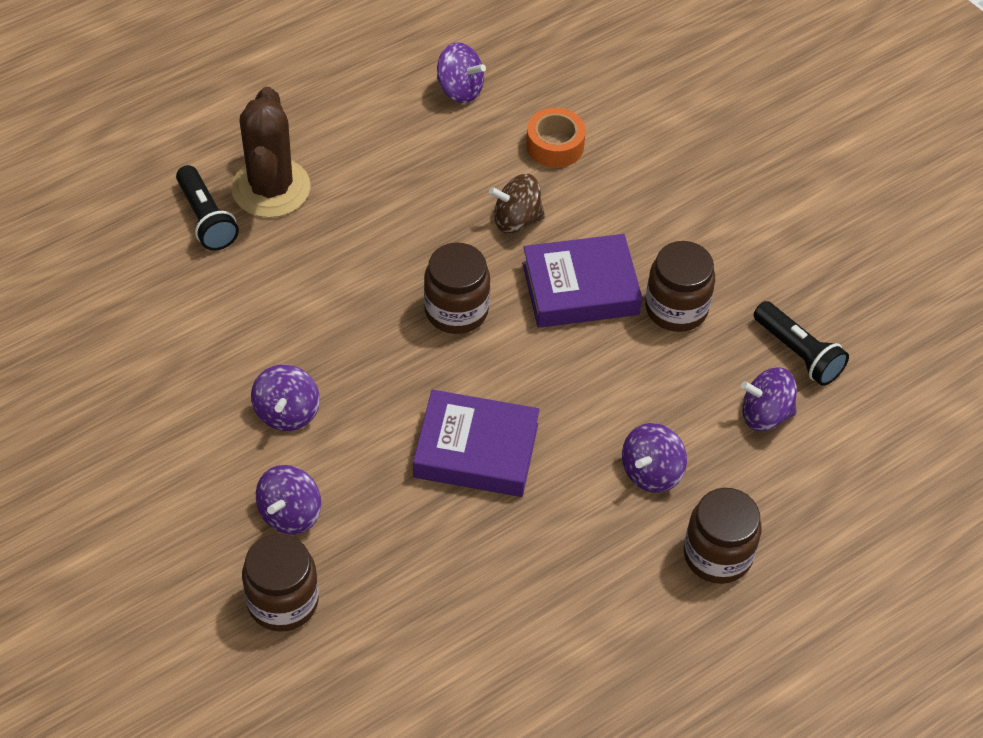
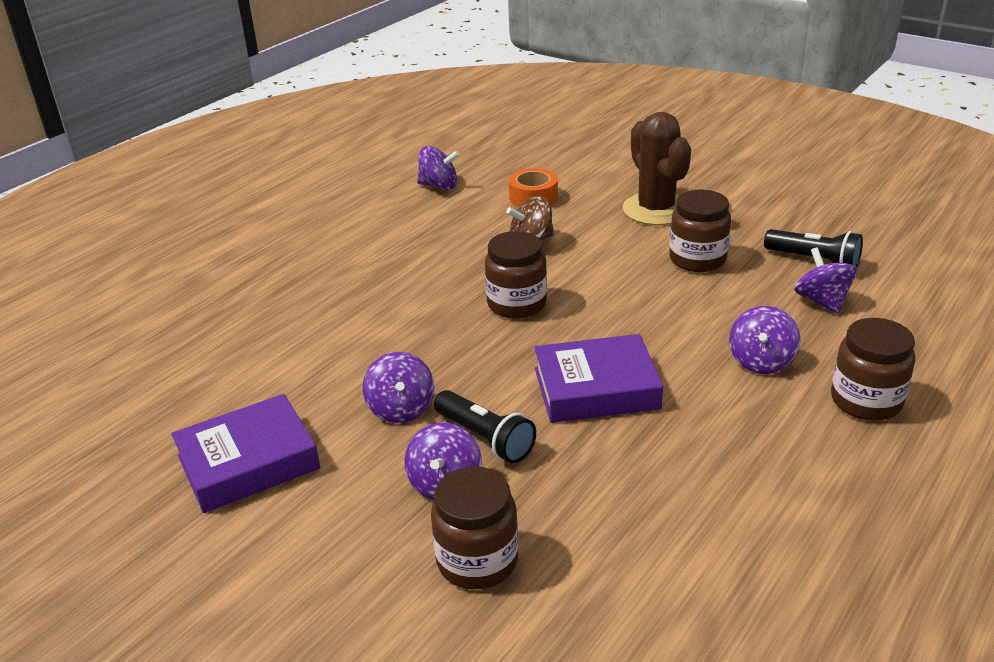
camera: 15 degrees left, 20 degrees down
black flashlight [176,165,239,251] -> black flashlight moved to [434,390,536,463]
brown cactus [231,87,311,218] -> brown cactus moved to [622,112,691,225]
purple book [522,234,642,328] -> purple book moved to [171,394,320,513]
purple spinning top [741,367,797,431] -> purple spinning top turned 90 degrees clockwise [794,247,857,314]

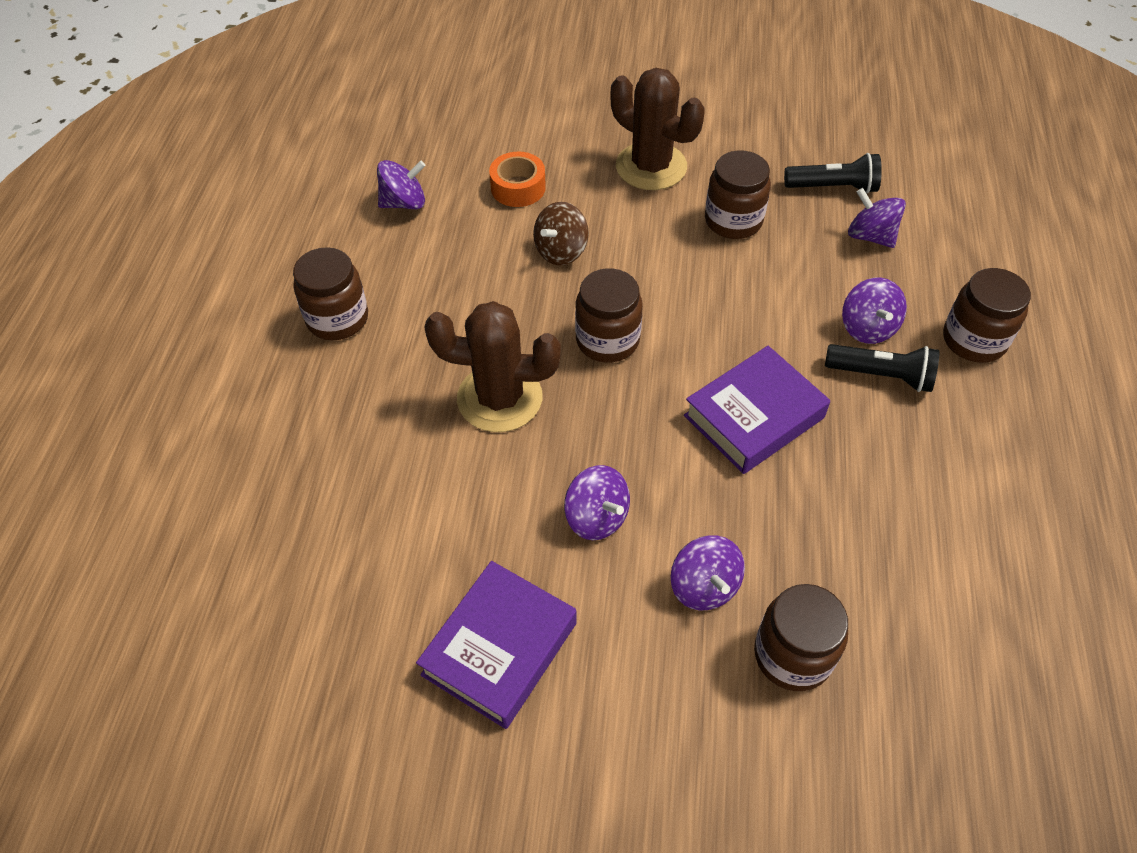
camera: 30 degrees left, 20 degrees up
black flashlight [434,390,536,463] -> black flashlight moved to [825,344,940,392]
none -> brown jar [293,247,368,340]
none -> brown cactus [424,301,561,432]

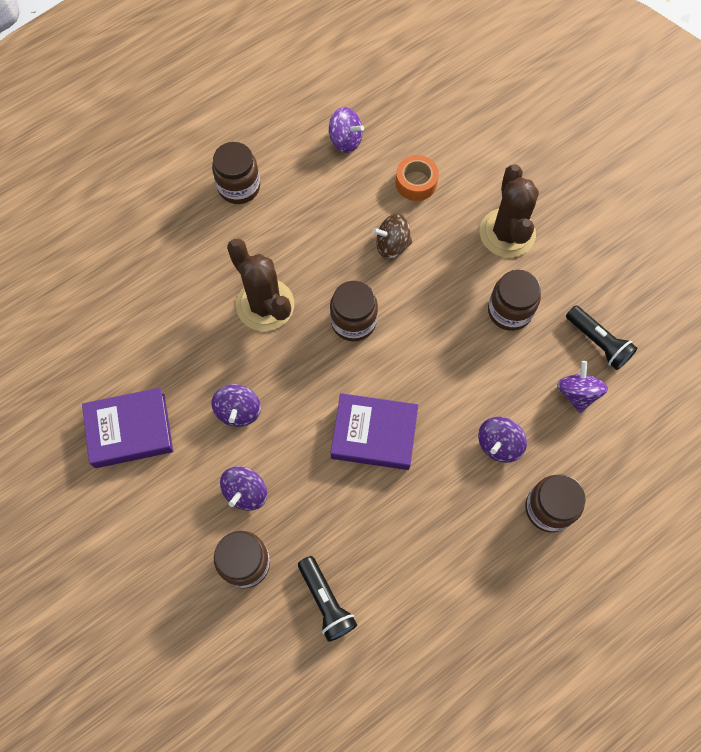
camera: 45 degrees right, 15 degrees up
black flashlight [825,344,940,392] -> black flashlight moved to [298,556,357,642]

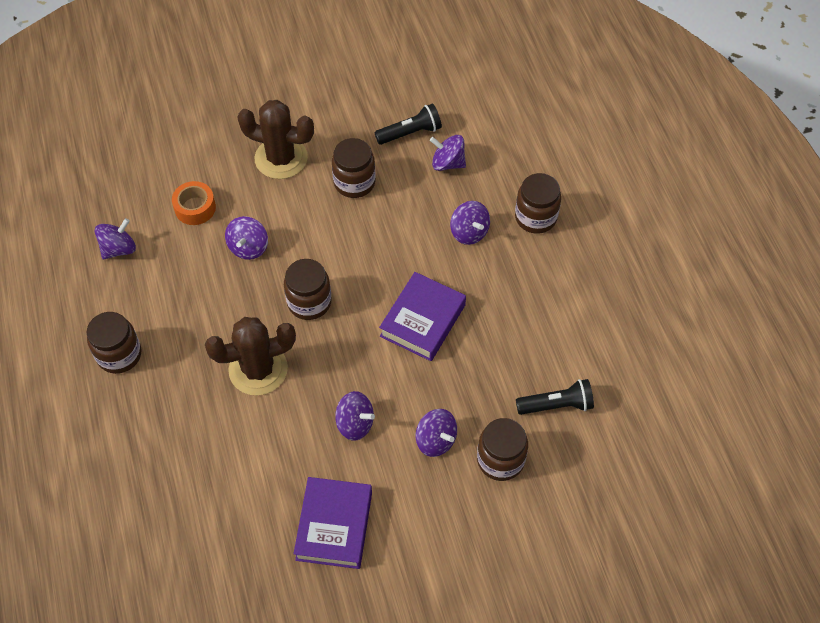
camera: 70 degrees left, 10 degrees down
brown spinning top [372,214,412,259] -> purple spinning top [225,216,268,260]

